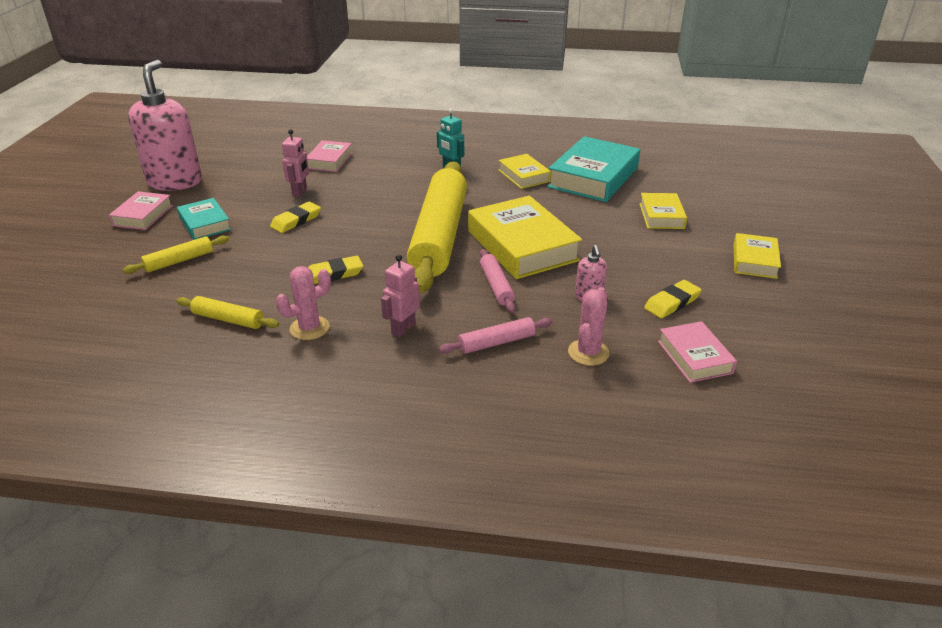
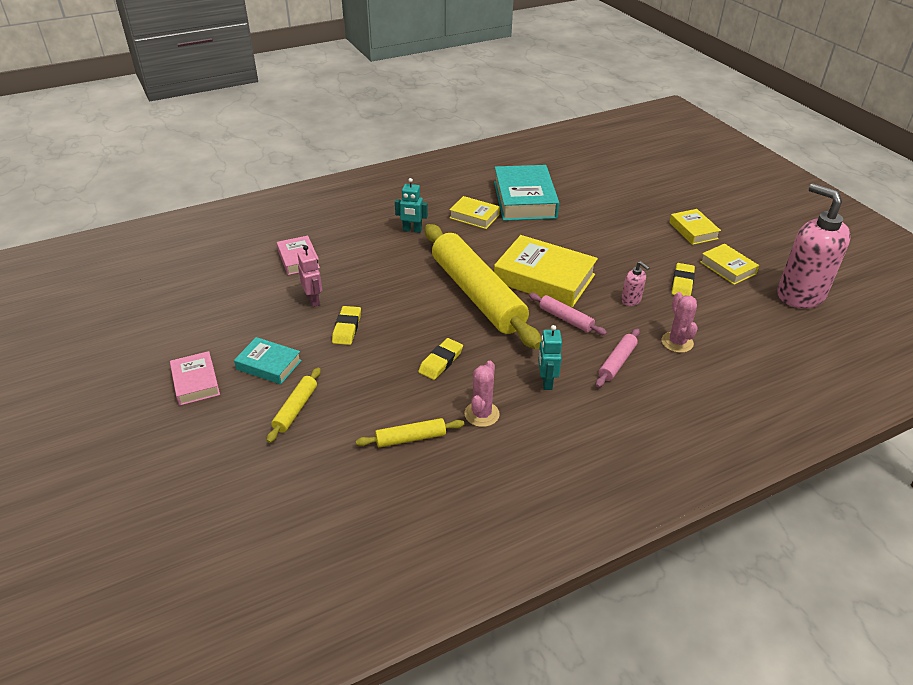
camera: 35 degrees left, 5 degrees up
pink soap dispenser [128,60,202,191] -> pink soap dispenser moved to [777,183,851,308]
pink robot [381,254,420,337] -> turquoise robot [538,325,562,390]
yellow book [639,193,687,229] -> yellow book moved to [700,244,759,285]
pink book [658,321,737,383] -> none

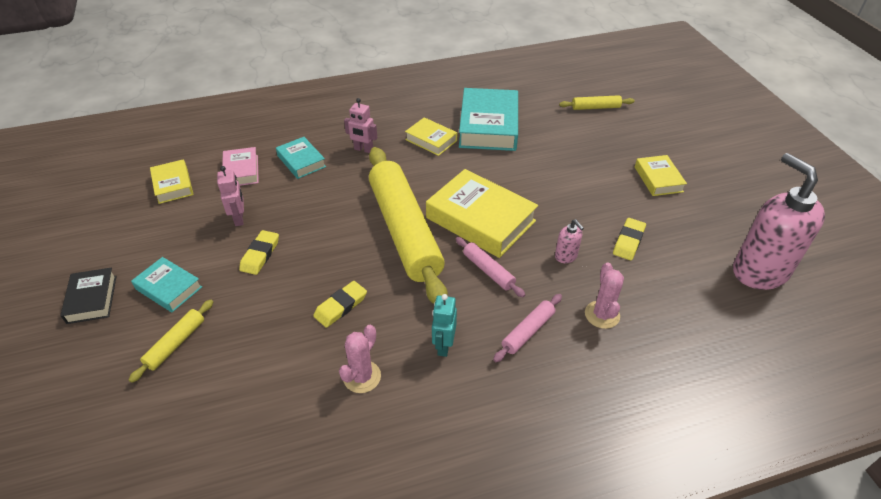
camera: 10 degrees right, 5 degrees up
pink book [170,351,220,406] -> black book [60,268,117,324]
yellow rolling pin [356,418,464,448] -> yellow rolling pin moved to [559,95,635,110]
turquoise robot [395,178,428,233] -> pink robot [344,98,377,153]
yellow book [700,244,759,285] -> yellow book moved to [150,159,193,204]
none -> turquoise book [276,137,326,179]

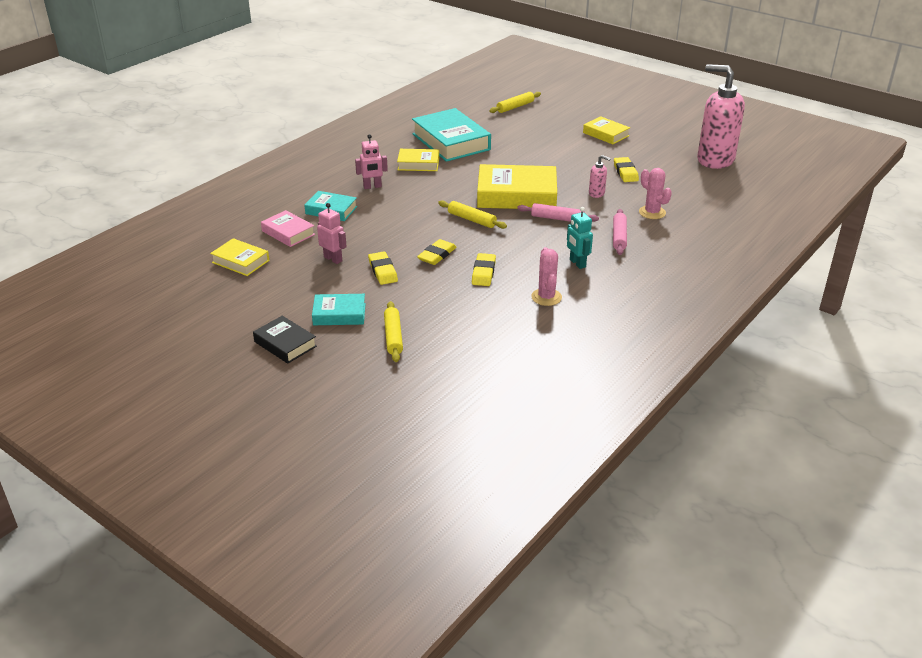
camera: 35 degrees left, 10 degrees down
yellow rolling pin [369,147,448,304] -> yellow rolling pin [438,200,507,229], size x0.41
none -> yellow eraser [417,239,457,265]

